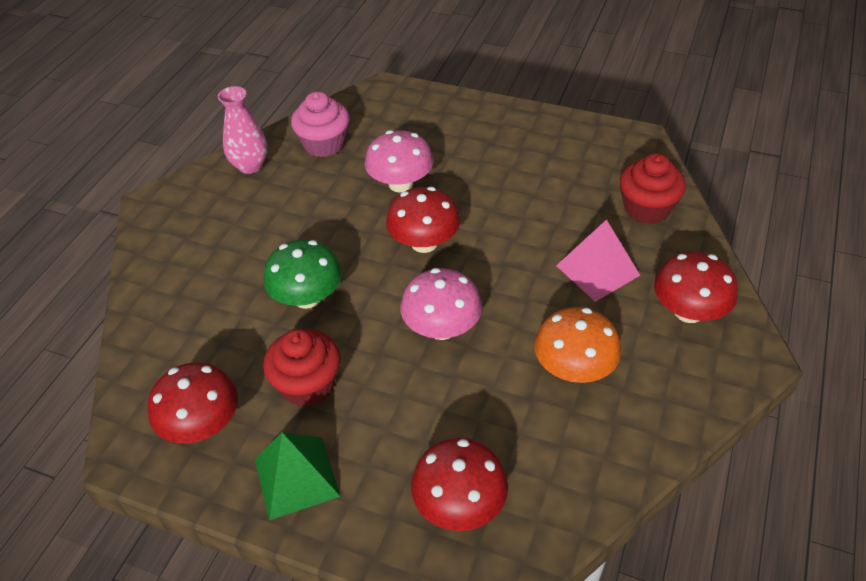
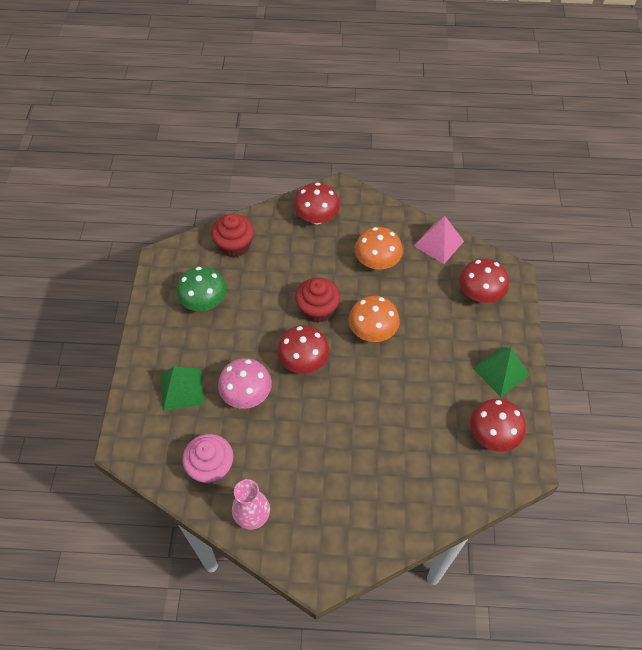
camera: 110 degrees left, 10 degrees up
green mushroom [263,239,342,309] -> green mushroom moved to [177,266,227,311]
red cupcake [263,329,340,407] -> red cupcake moved to [295,277,340,323]
pink mushroom [400,268,482,340] -> orange mushroom [349,296,400,342]
pink pyramid [556,219,640,302] -> pink pyramid moved to [414,216,464,264]
none -> green pyramid [160,366,205,411]

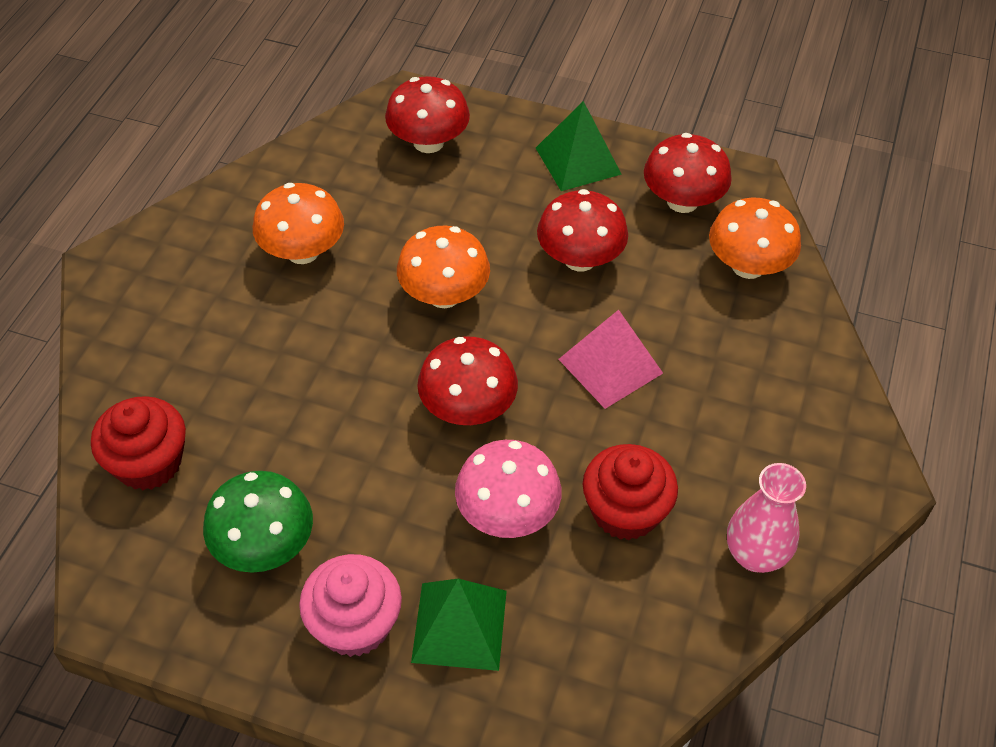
camera: 75 degrees left, 5 degrees down
pink cupcake [182,434,233,484] -> pink cupcake moved to [299,554,402,657]
red mushroom [294,183,340,224] -> red mushroom moved to [537,189,628,271]
red cupcake [295,277,340,323] -> red cupcake moved to [583,444,678,540]
pink pyramid [414,216,464,264] -> pink pyramid moved to [559,310,663,409]
none -> orange mushroom [709,198,801,279]

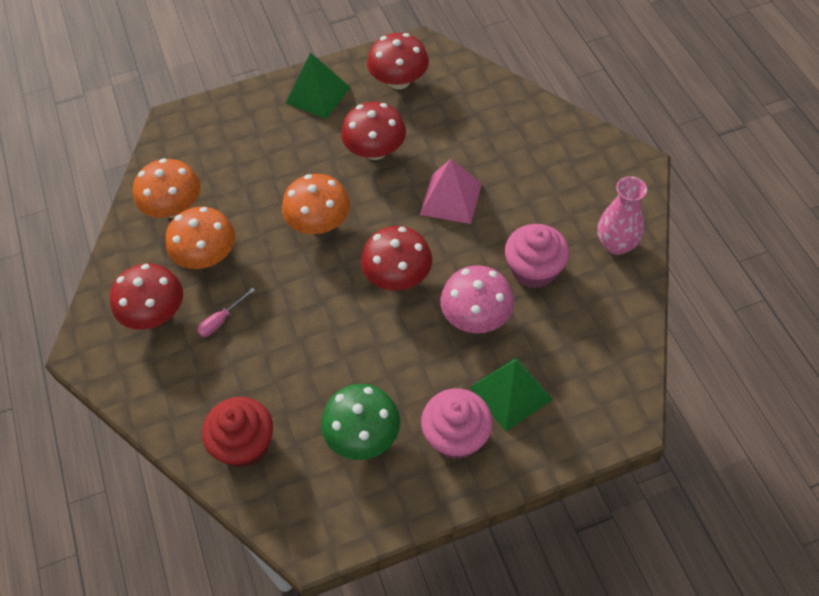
camera: 35 degrees left, 5 degrees up
red mushroom [385,76,470,153] -> red mushroom moved to [110,263,183,330]
red cupcake [583,444,678,540] -> pink cupcake [505,224,569,289]
orange mushroom [709,198,801,279] -> orange mushroom moved to [133,158,201,218]
none -> pink screwdriver [197,288,255,337]

